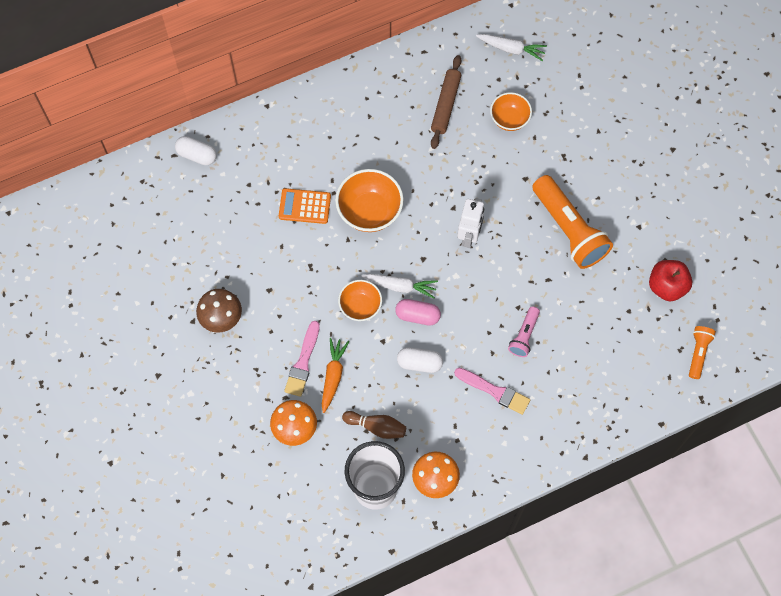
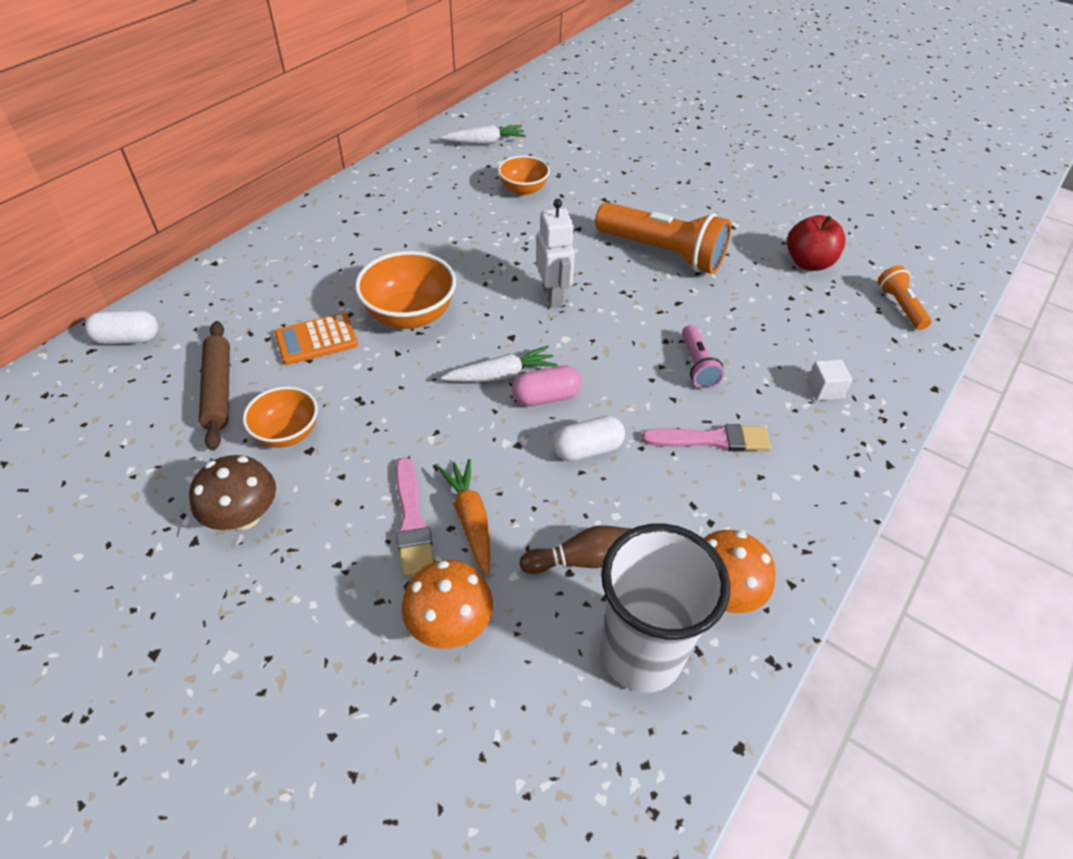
camera: 30 degrees left, 20 degrees down
orange bowl [338,280,382,321] -> orange bowl moved to [243,386,318,448]
brown rolling pin [431,55,461,149] -> brown rolling pin moved to [199,321,230,451]
none -> white cube [807,360,852,401]

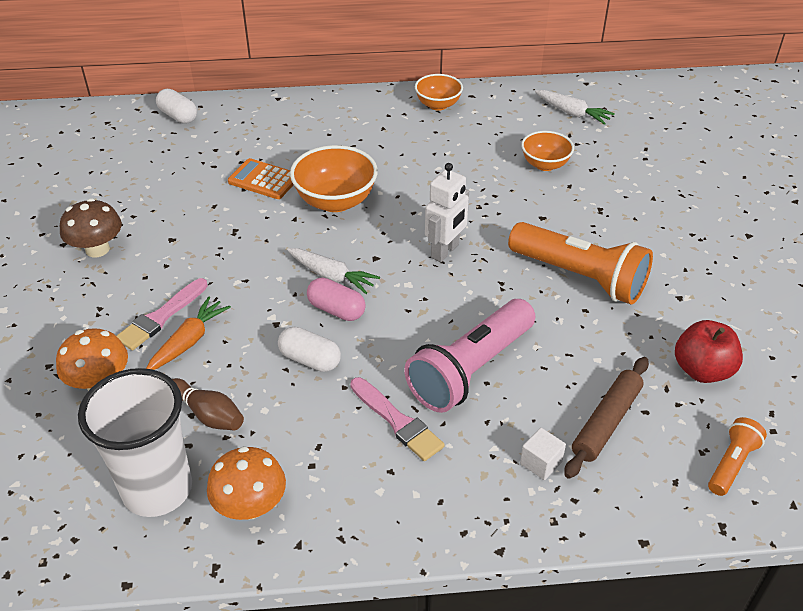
camera: 50 degrees right, 5 degrees down
brown rolling pin [199,321,230,451] -> brown rolling pin moved to [564,357,649,479]
orange bowl [243,386,318,448] -> orange bowl moved to [415,74,463,111]
orange flashlight [595,202,731,274] -> orange flashlight turned 45 degrees counterclockwise [508,222,653,305]
pink flashlight [682,325,725,389] -> pink flashlight [404,299,535,413], size x2.00

